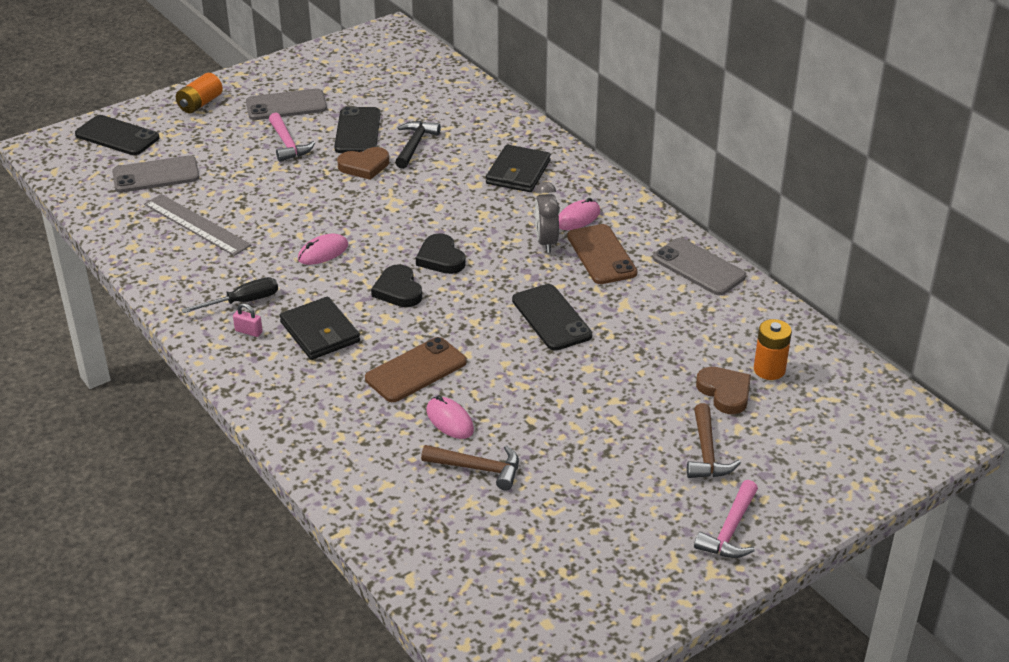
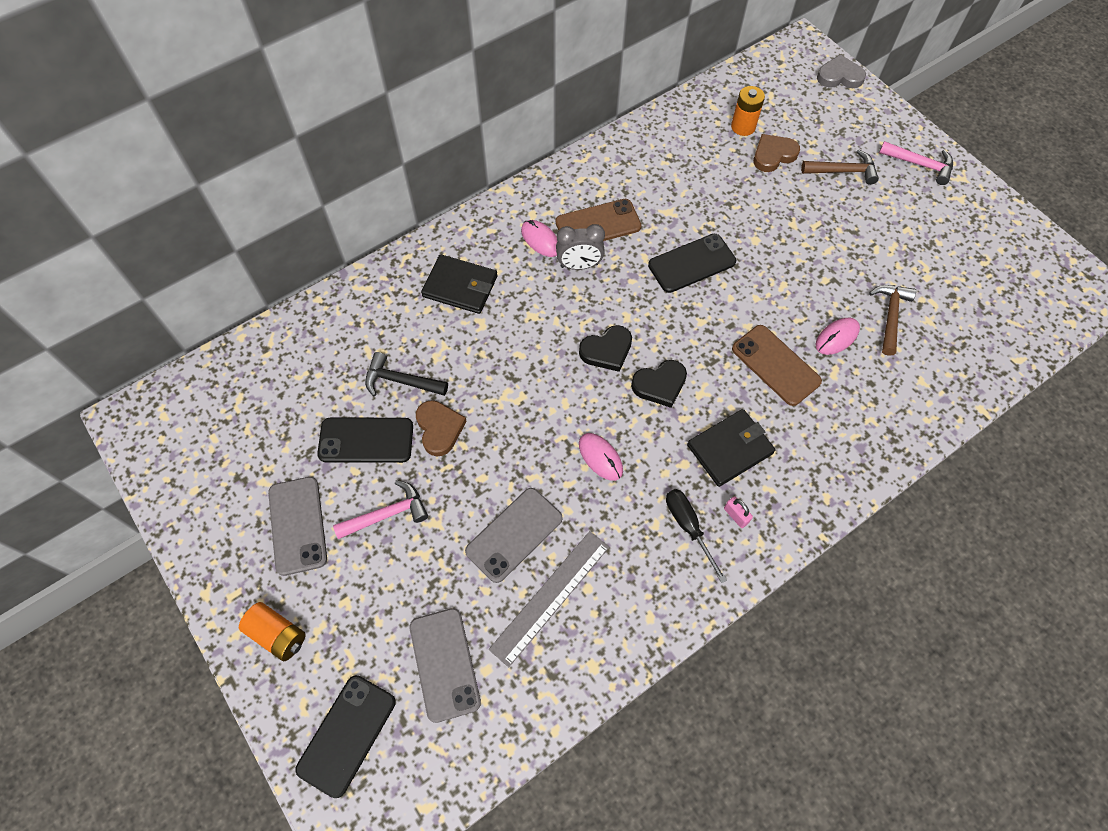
camera: 90 degrees left, 25 degrees up
pink padlock [233,303,263,337] -> pink padlock turned 60 degrees counterclockwise [724,496,753,528]
grey phone [653,238,746,295] -> grey phone moved to [465,488,563,583]
none -> grey heart [817,55,866,88]

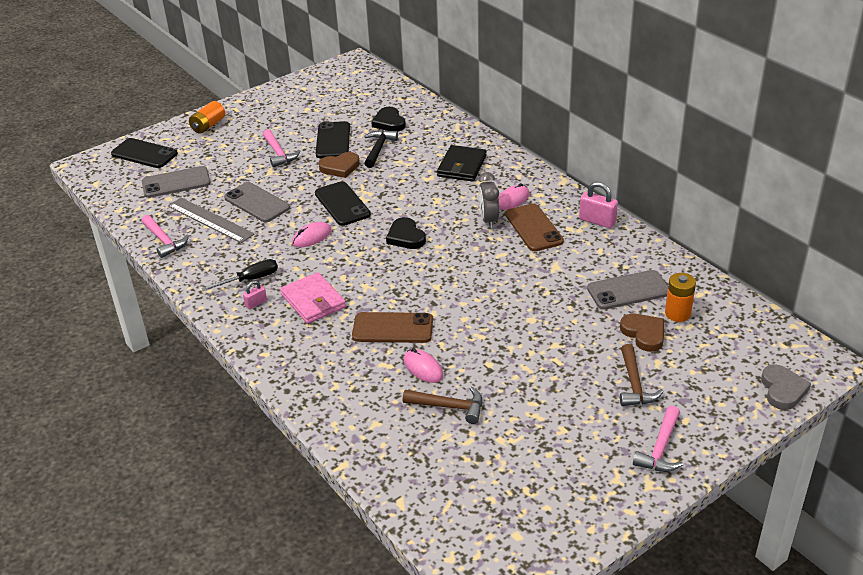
camera: 90 degrees right, 25 degrees down
grey phone [268,477,327,576] -> grey phone moved to [587,270,668,310]
black heart [631,360,687,408] -> black heart moved to [371,107,406,132]
black phone [648,234,736,293] -> black phone moved to [315,181,371,226]
black wallet [687,409,775,487] -> pink wallet [280,272,346,324]
brown phone [732,325,822,406] -> brown phone turned 45 degrees clockwise [352,312,433,343]
none -> pink hammer [142,215,189,258]
none -> pink padlock [579,182,618,228]

